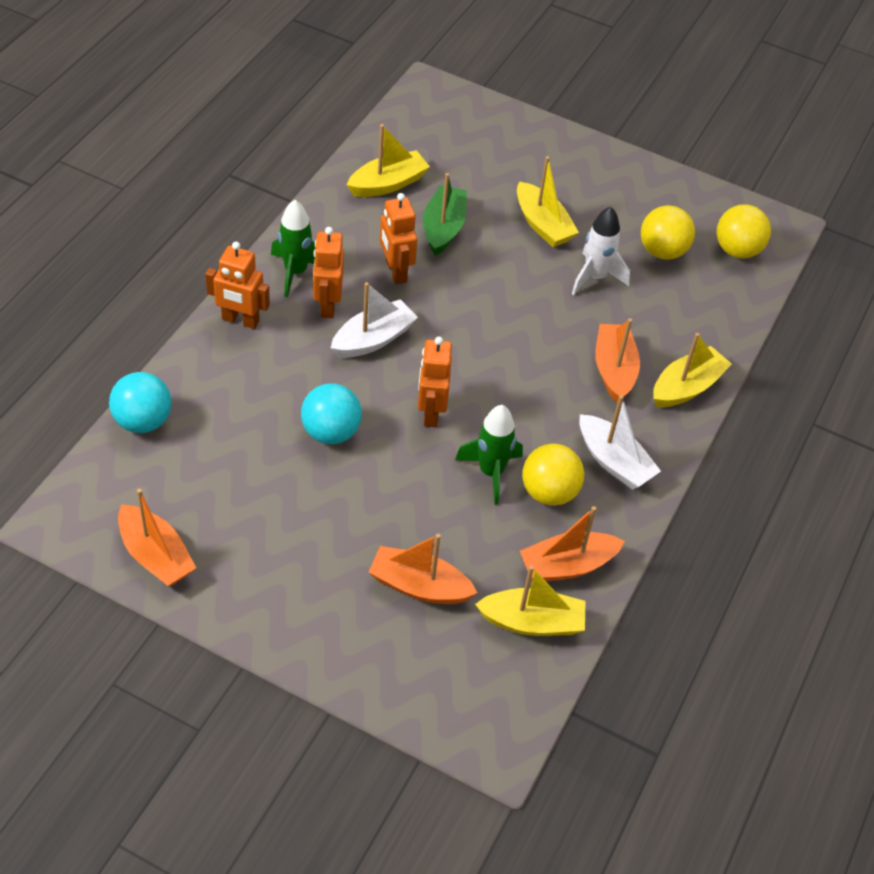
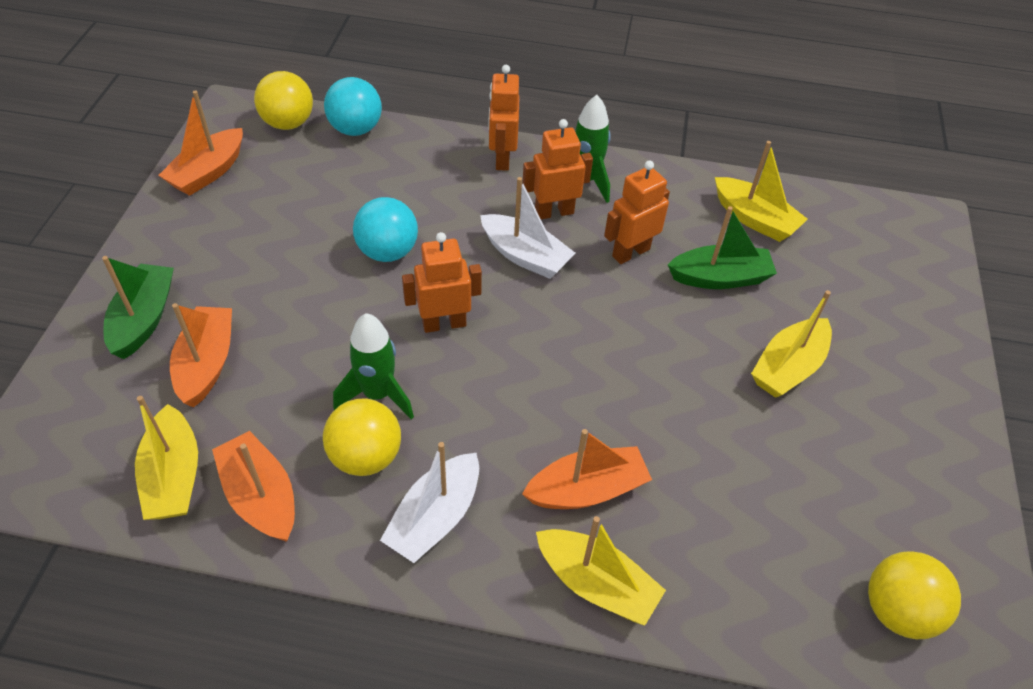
camera: 75 degrees right, 0 degrees up
white rocket [572,206,630,295] -> none
yellow ball [641,205,695,260] -> yellow ball moved to [254,71,313,130]
none -> green boat [102,256,174,359]

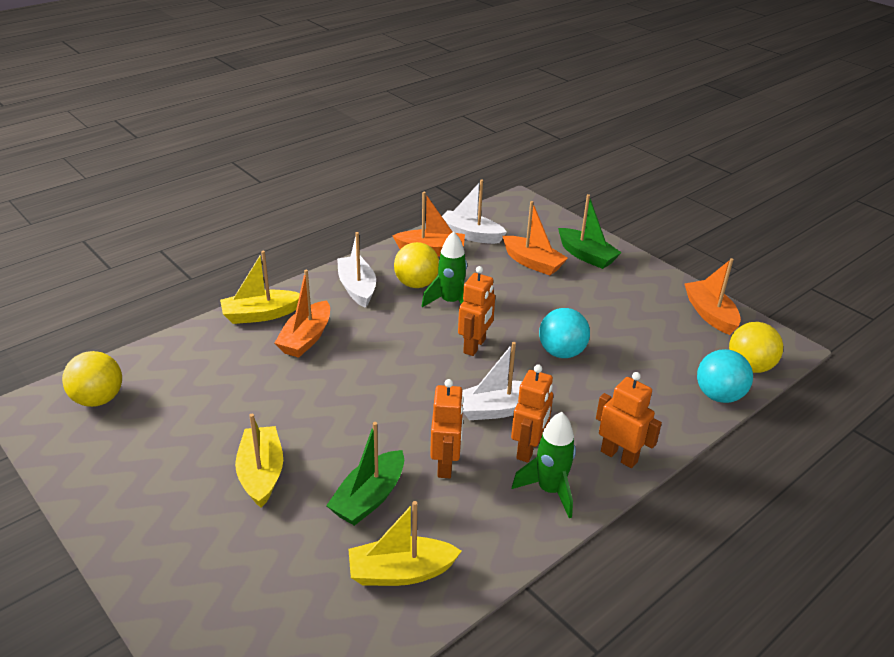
camera: 130 degrees right, 15 degrees down
yellow boat [135,396,198,520] -> white boat [442,180,507,244]

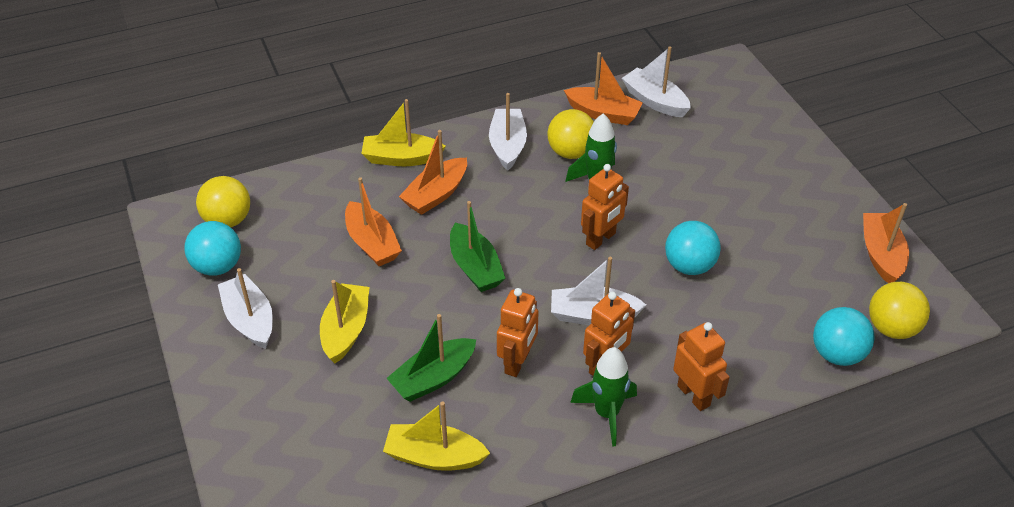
camera: 20 degrees right, 10 degrees up
orange boat [502,201,568,275] -> orange boat moved to [345,177,402,266]
green boat [558,194,622,269] -> green boat moved to [450,201,505,292]
none -> turquoise ball [184,221,241,276]
none -> white boat [218,268,273,349]

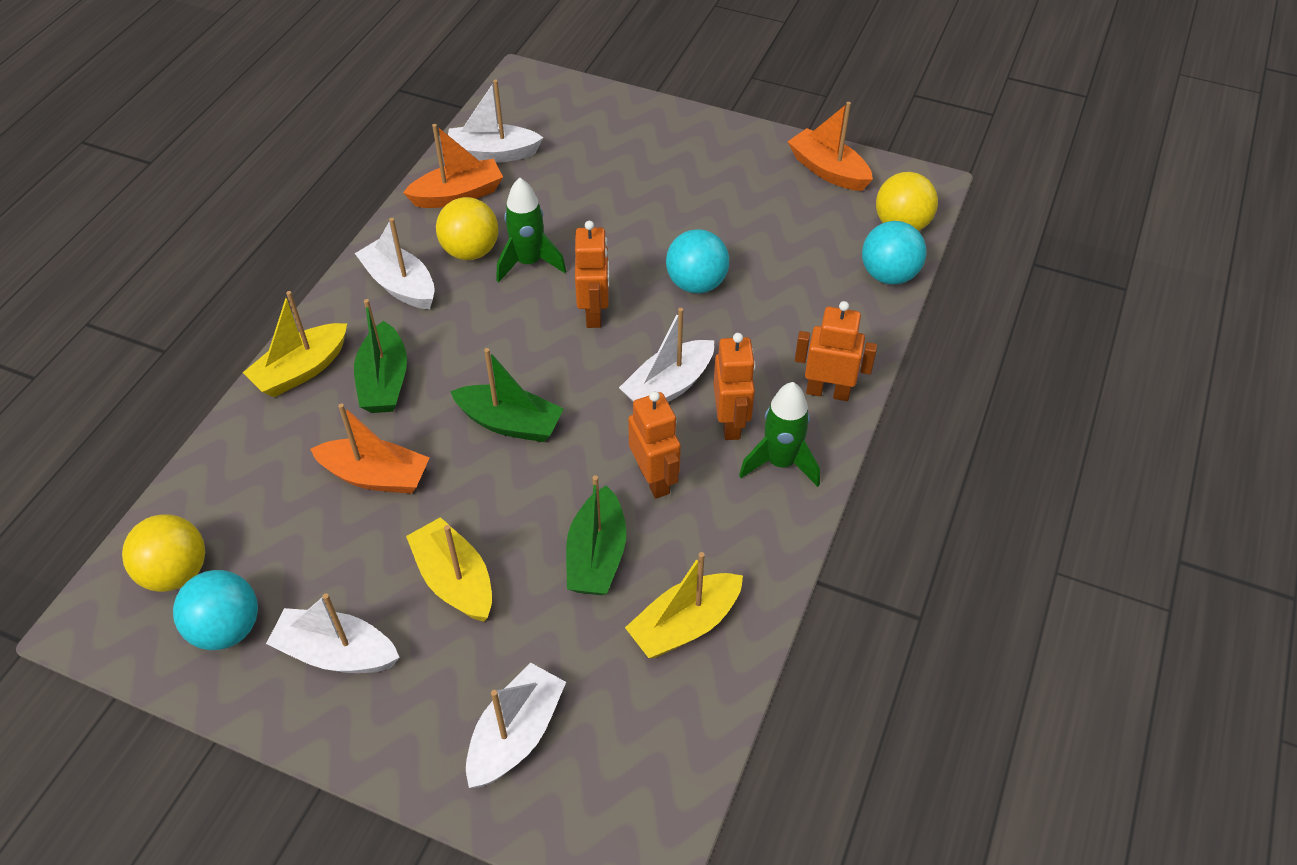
camera: 45 degrees left, 5 degrees up
orange boat [399,130,467,215] -> green boat [354,299,407,413]
none -> white boat [466,663,566,788]

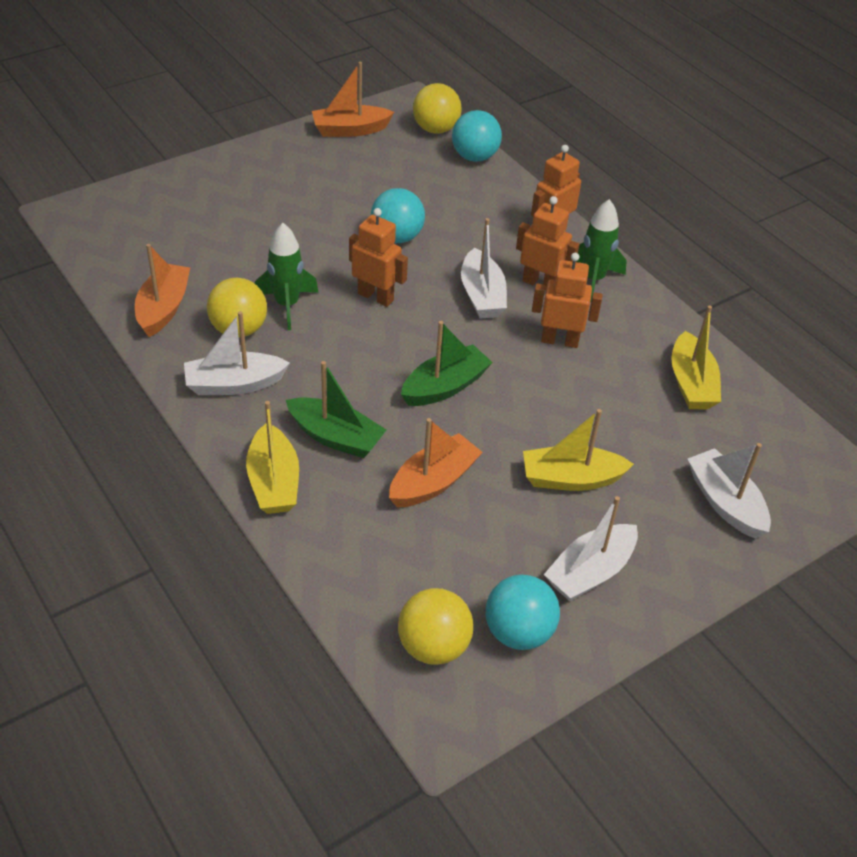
camera: 60 degrees left, 5 degrees down
white boat [448,80,544,163] -> none
green boat [566,475,626,595] -> none

